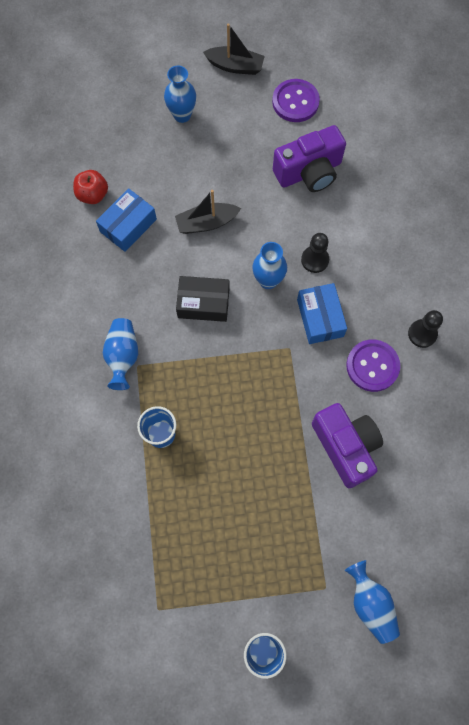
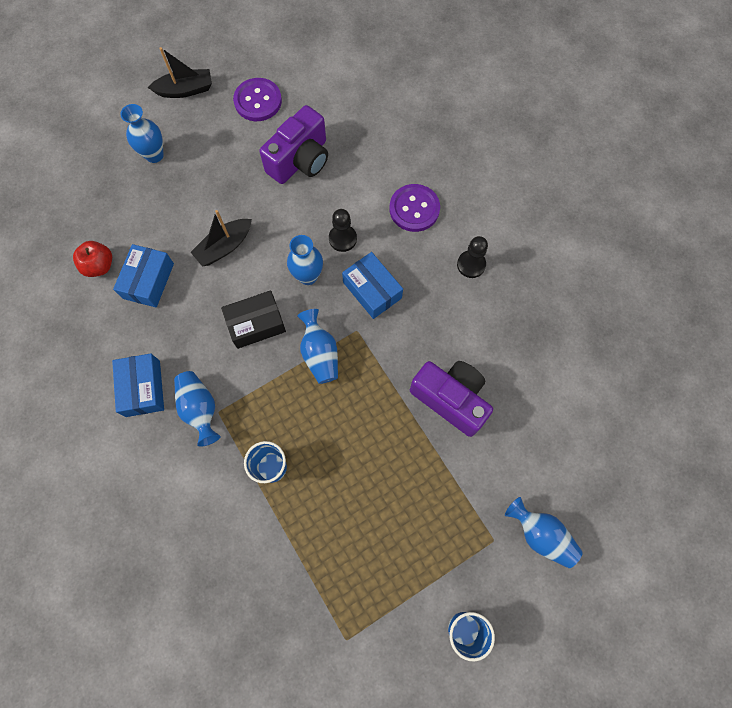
camera: 25 degrees left, 0 degrees up
purple button [346,339,400,392] -> purple button moved to [390,184,440,232]
none -> blue box [112,354,164,417]
none -> blue vase [297,309,338,384]

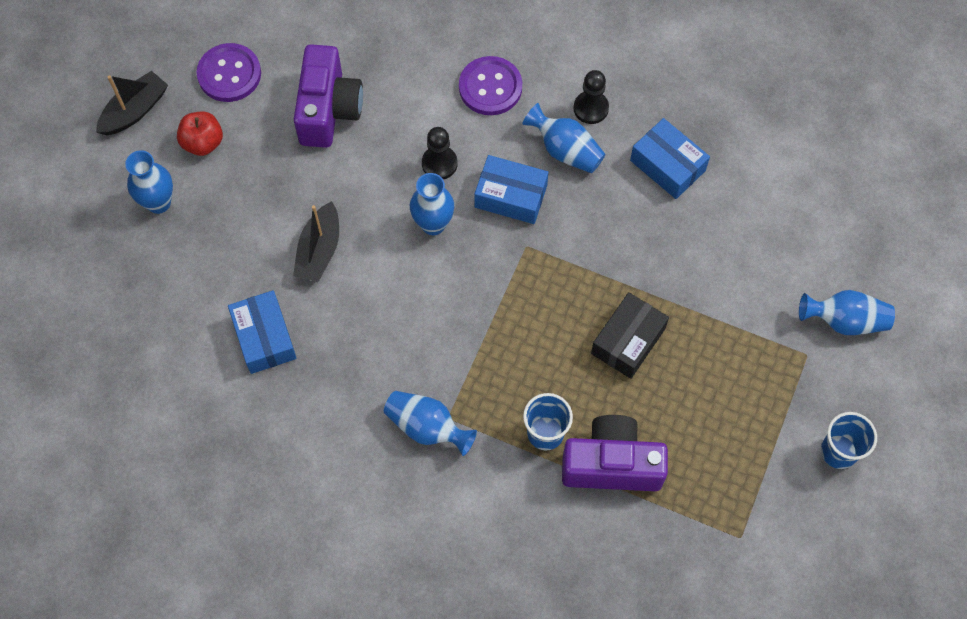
camera: 35 degrees left, 5 degrees down
red apple [73,241,112,277] -> red apple moved to [177,112,223,156]
blue box [112,354,164,417] -> blue box moved to [630,118,710,199]
black box [221,290,286,349] -> black box moved to [591,292,669,379]
blue vase [297,309,338,384] -> blue vase moved to [522,103,605,173]
purple camera [410,361,493,437] -> purple camera moved to [562,415,668,491]

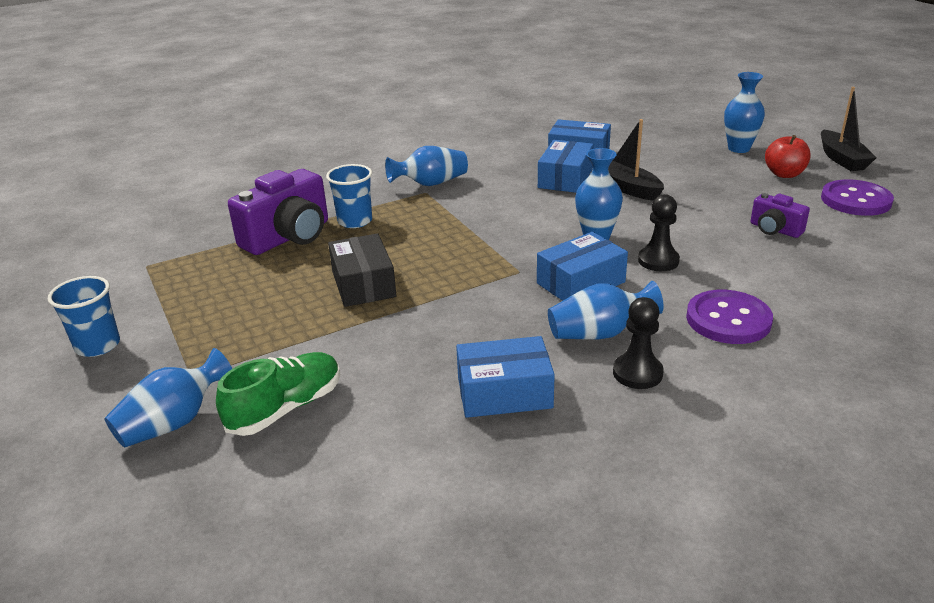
camera: 130 degrees right, 35 degrees down
purple camera [294,44,363,148] -> purple camera [751,193,810,238], size x0.53
none -> green shoe [216,352,340,436]
none -> blue box [538,140,594,193]

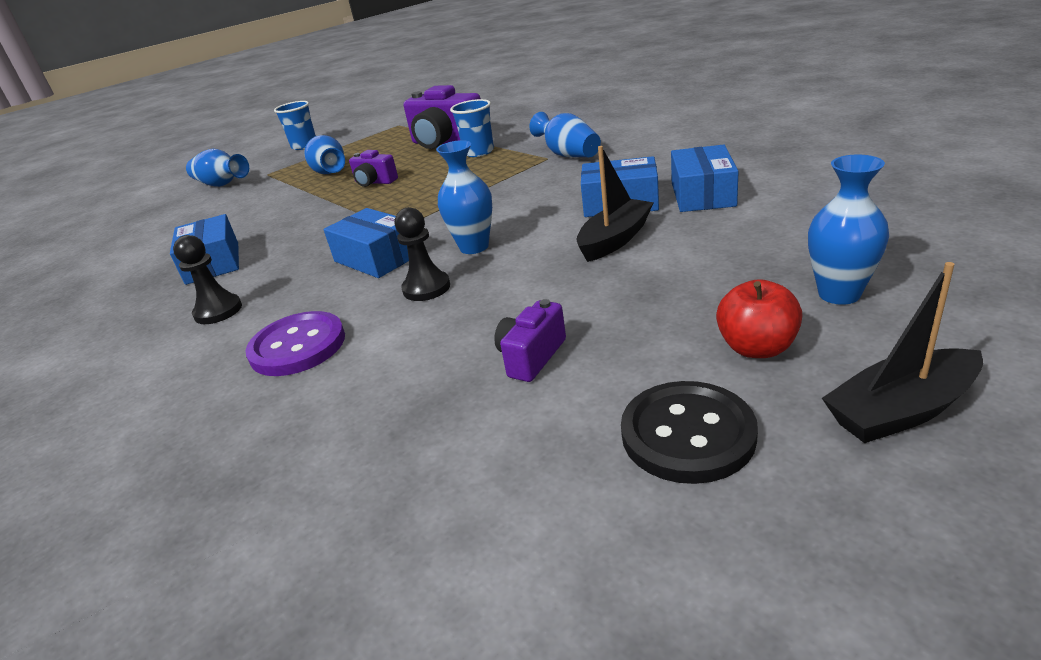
camera: 80 degrees right, 0 degrees up
green shoe [216,352,340,436] -> none
black box [328,234,396,307] -> purple camera [349,150,398,187]
blue vase [548,281,663,339] -> blue vase moved to [304,135,345,174]
purple button [821,179,894,216] -> black button [621,381,758,484]

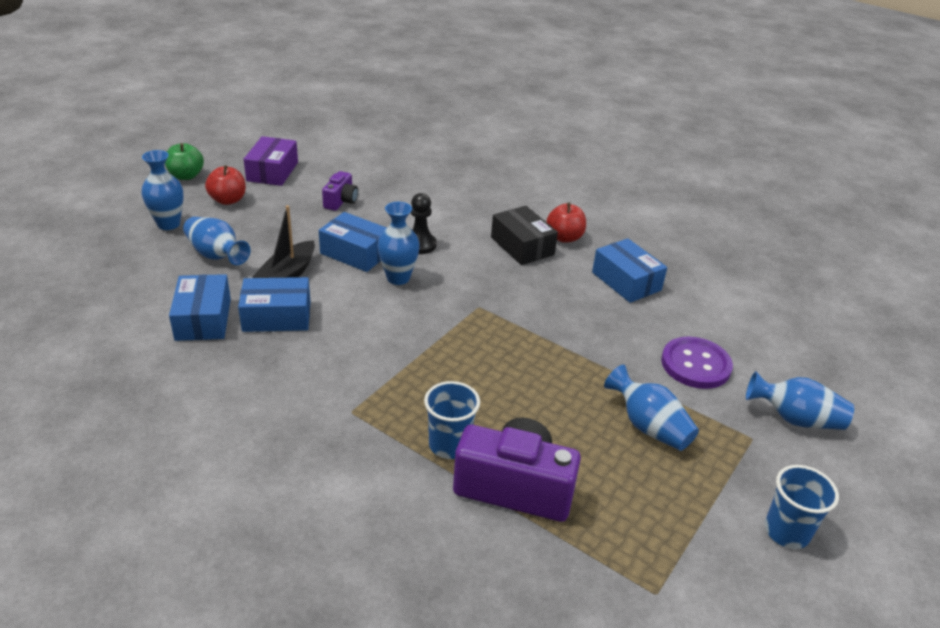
camera: 160 degrees right, 5 degrees up
black pawn [173,235,242,324] -> red apple [546,203,586,243]
purple button [245,311,345,376] -> purple button moved to [661,337,733,389]
blue box [324,208,409,278] -> blue box moved to [319,212,387,272]
purple camera [349,150,398,187] -> none
blue vase [529,112,601,157] -> blue vase moved to [183,217,250,265]
black button [621,381,758,484] -> purple box [244,136,298,186]
black boat [822,262,983,443] -> green apple [165,143,204,180]
none -> black box [491,206,558,265]

